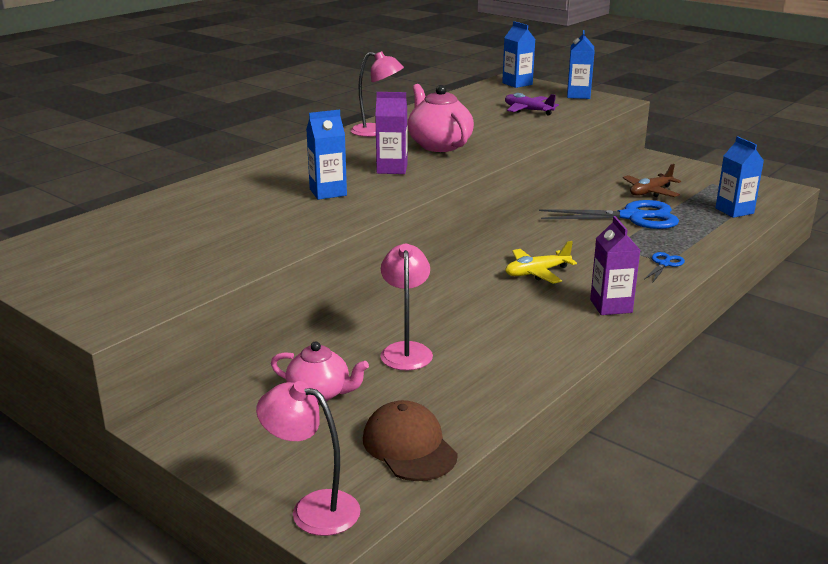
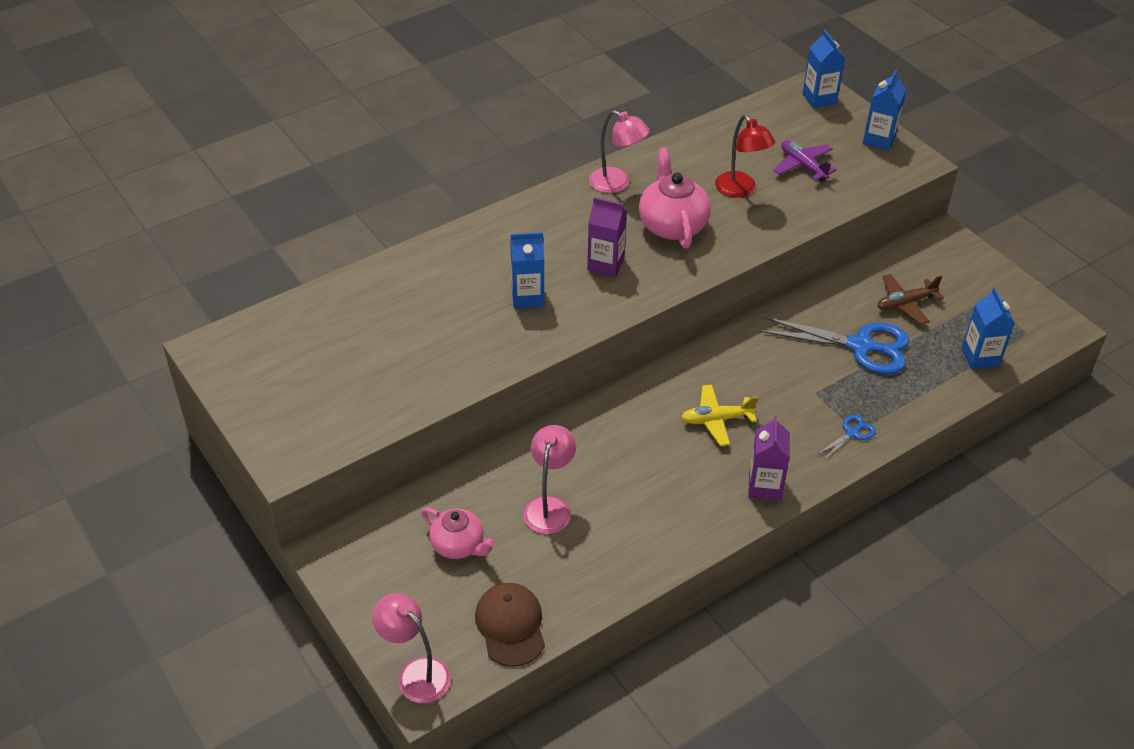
camera: 15 degrees right, 20 degrees up
none -> red lamp [715,115,775,198]

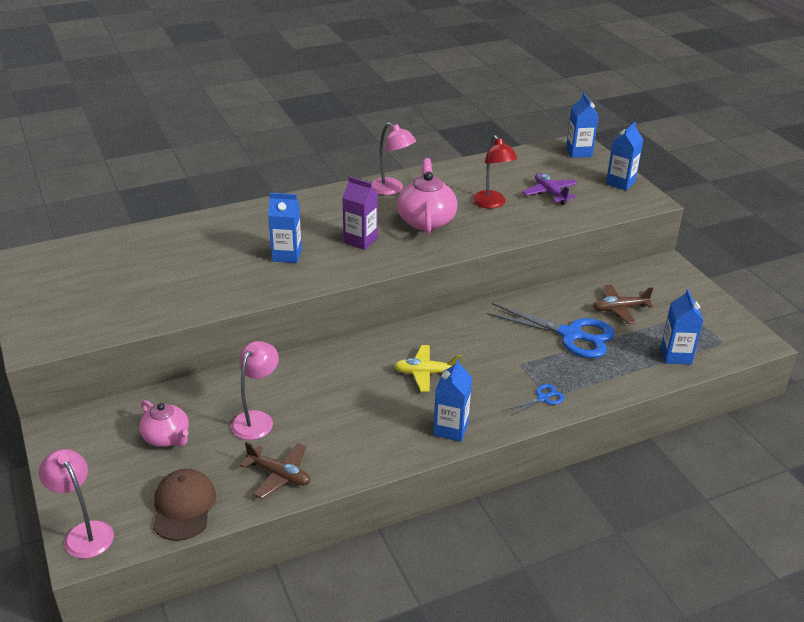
camera: 10 degrees right, 10 degrees down
purple carton [748,416,790,501] -> blue carton [433,359,472,442]
none -> brown plane [240,442,311,499]

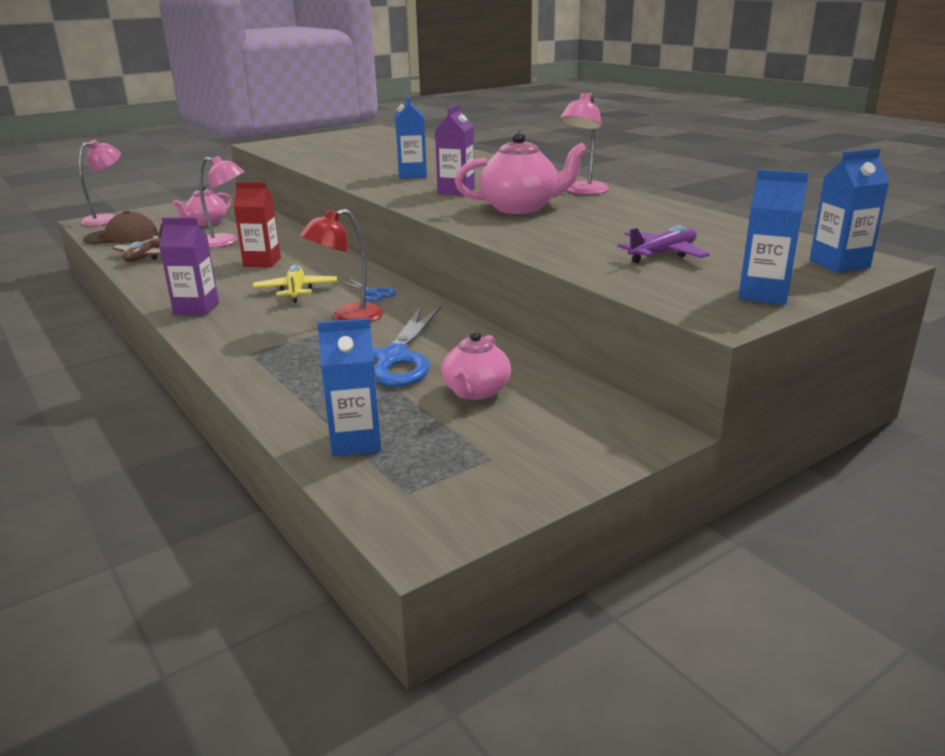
camera: 80 degrees right, 10 degrees down
blue carton [433,359,472,442] -> purple carton [159,217,219,315]
red lamp [472,135,518,208] -> red lamp moved to [300,209,383,322]
blue scissors [506,384,565,416] -> blue scissors moved to [339,278,396,301]
brown plane [593,285,653,324] -> pink teapot [442,331,511,400]
none -> red carton [234,182,281,267]

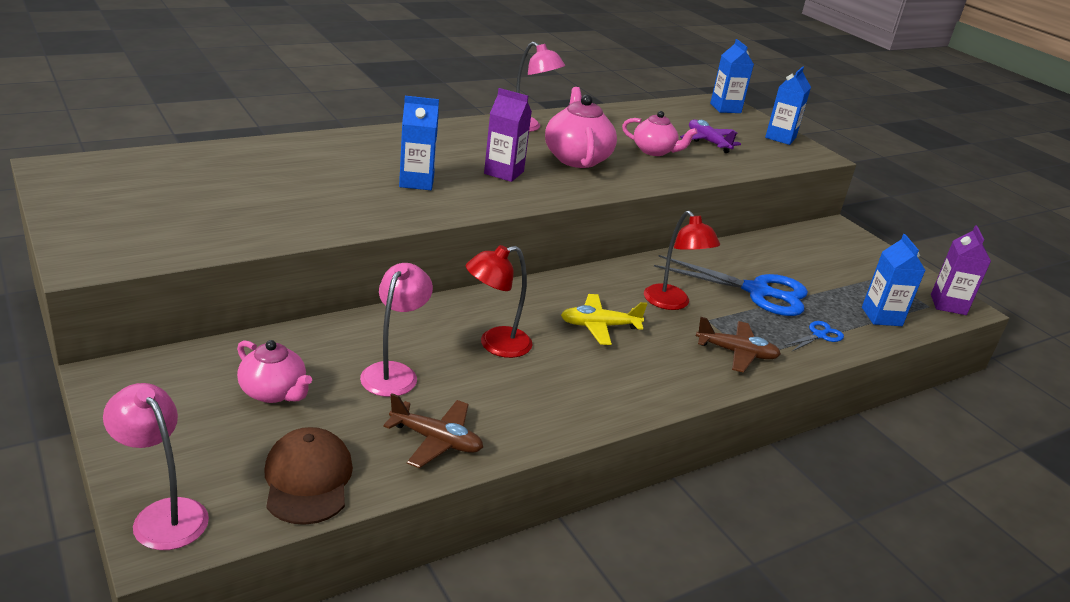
camera: 90 degrees left, 5 degrees up
purple carton [159,217,219,315] -> purple carton moved to [931,225,991,315]
red carton [234,182,281,267] -> red lamp [466,245,533,358]
blue scissors [339,278,396,301] -> blue scissors moved to [784,321,844,351]
pink teapot [442,331,511,400] -> pink teapot moved to [622,111,698,156]
none -> brown plane [696,317,781,373]

